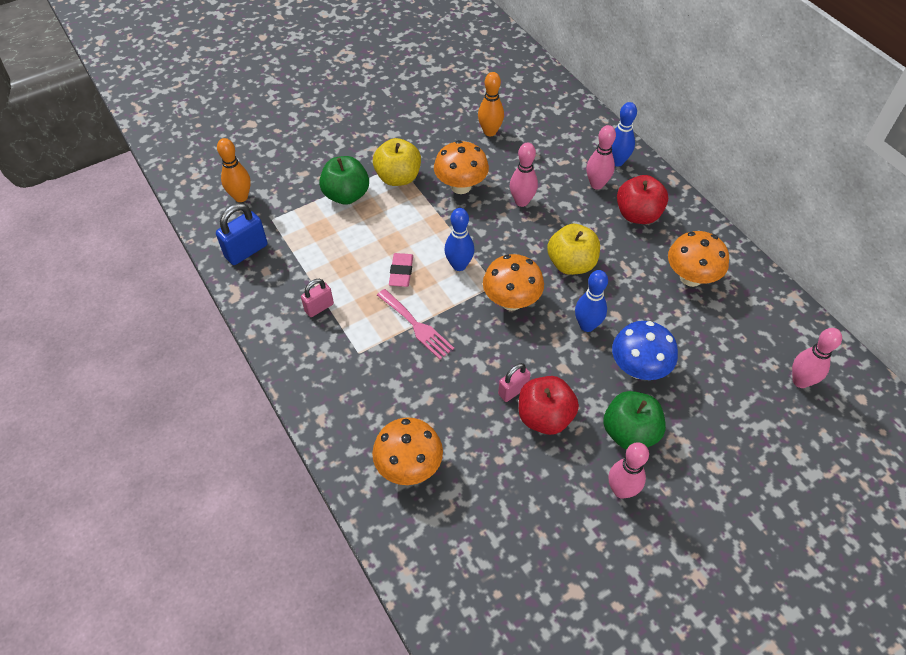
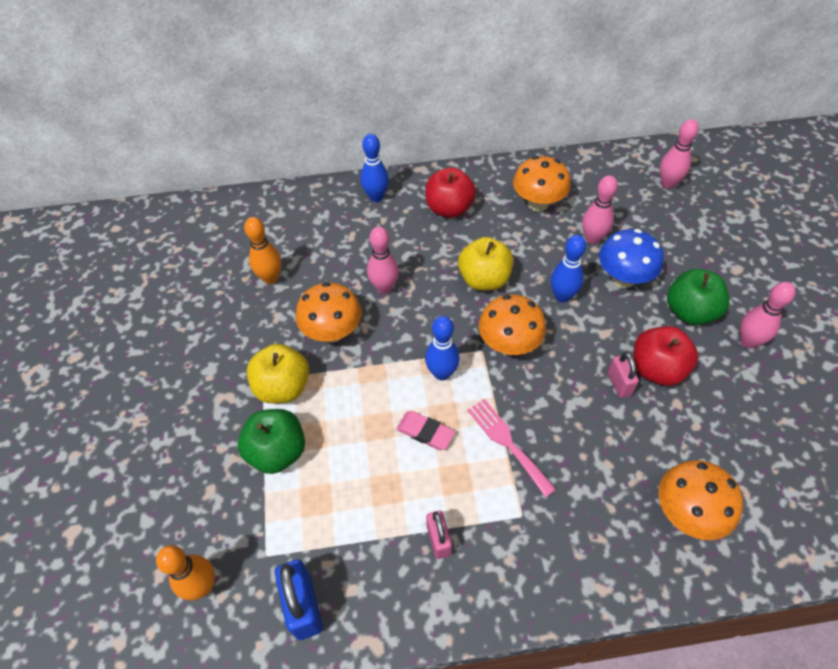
camera: 65 degrees left, 0 degrees up
pink fork [377,289,454,359] -> pink fork turned 105 degrees counterclockwise [467,399,556,497]
pink bowling pin [586,125,616,190] -> pink bowling pin moved to [582,175,618,244]

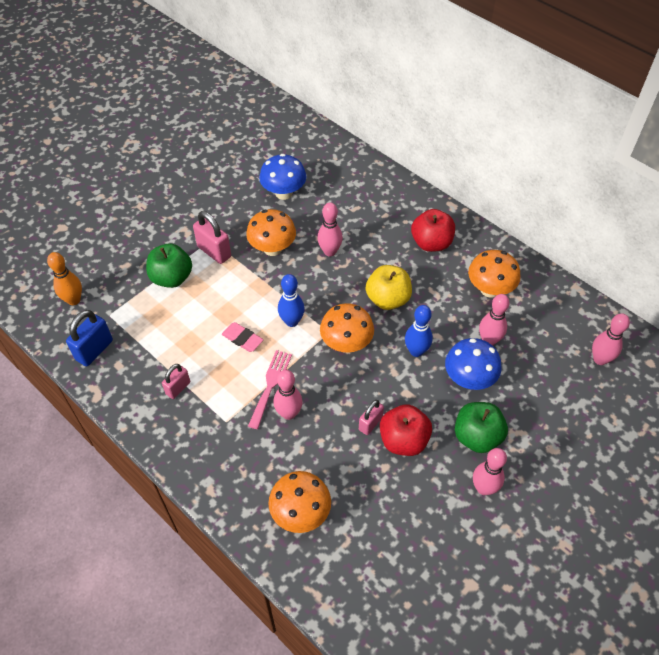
camera: 50 degrees right, 0 degrees up
orange bowling pin [244,217,281,284] -> blue mushroom [259,154,306,200]
yellow apple [247,344,309,403] -> pink padlock [193,211,231,264]
blue bowling pin [361,134,389,202] -> none
pink eraser [396,411,455,450] -> pink eraser turned 45 degrees counterclockwise [222,322,263,352]
none -> pink bowling pin [273,370,303,420]

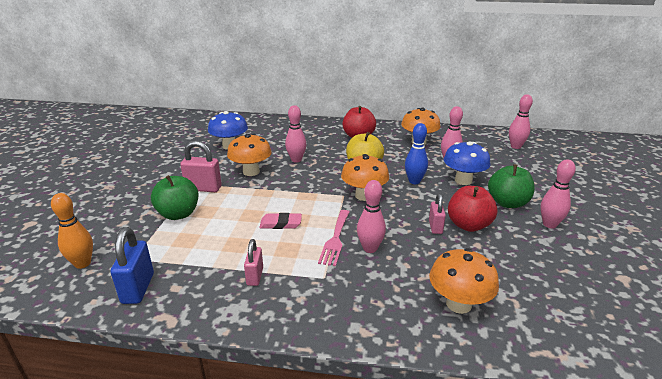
camera: 35 degrees left, 25 degrees down
pink fork [248,350,292,429] -> pink fork turned 150 degrees counterclockwise [318,210,350,266]
blue bowling pin [278,274,305,327] -> none

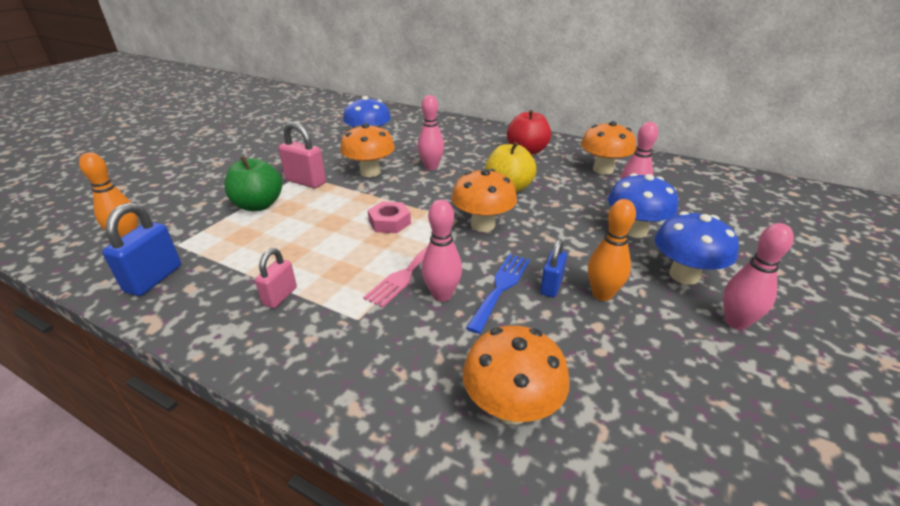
camera: 20 degrees right, 5 degrees up
pink eraser [259,213,302,229] -> none
blue bowling pin [405,123,428,184] -> none
pink padlock [429,193,446,234] -> blue padlock [540,239,567,298]
red apple [448,186,497,232] -> orange bowling pin [588,199,636,301]
green apple [488,164,535,208] -> blue mushroom [655,211,739,285]
pink bowling pin [509,94,533,149] -> none
none -> pink nut [368,201,411,233]
none -> blue fork [466,254,530,334]

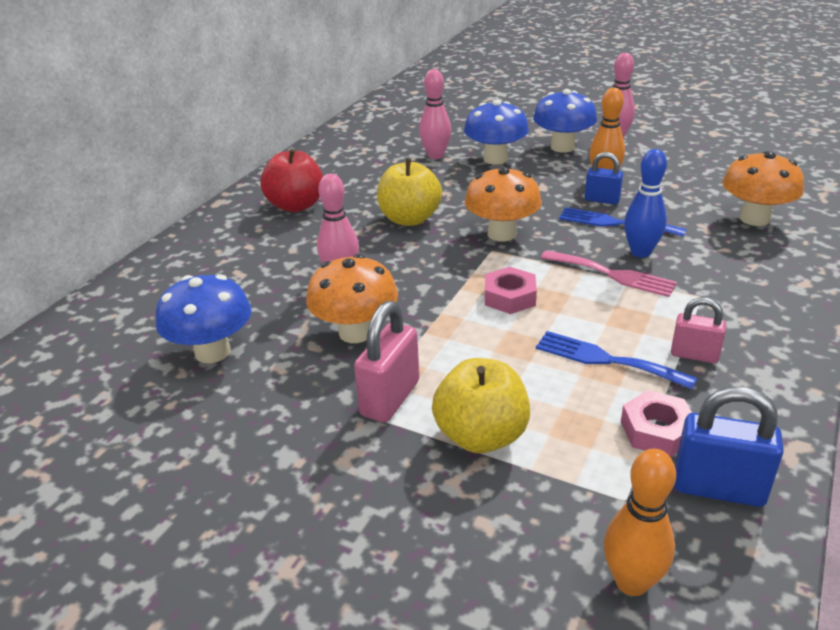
camera: 90 degrees left, 0 degrees up
green apple [224,156,282,211] -> yellow apple [432,358,530,453]
pink bowling pin [422,199,462,302] -> blue bowling pin [624,149,667,258]
orange mushroom [581,121,636,175] -> none
none -> blue fork [536,331,698,390]
none -> pink nut [621,390,692,457]

